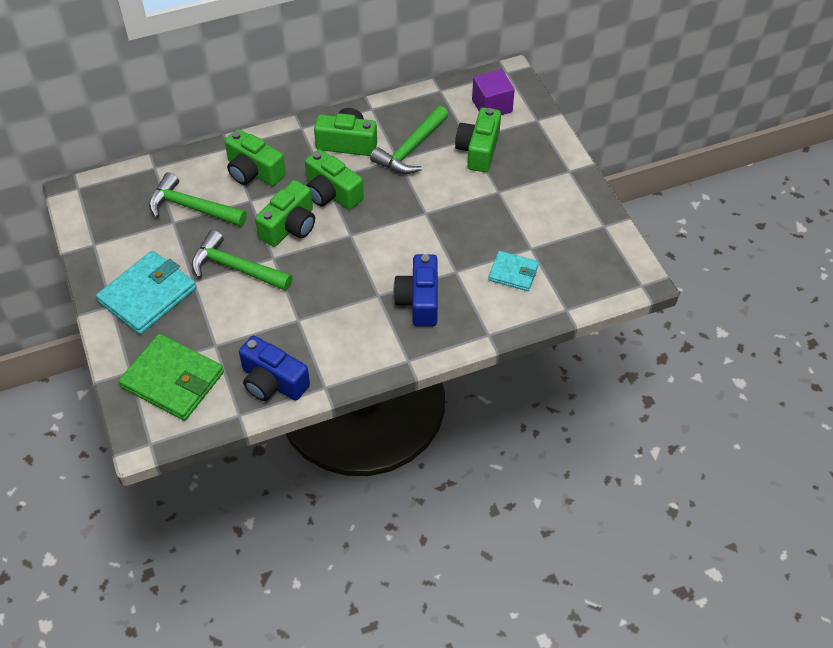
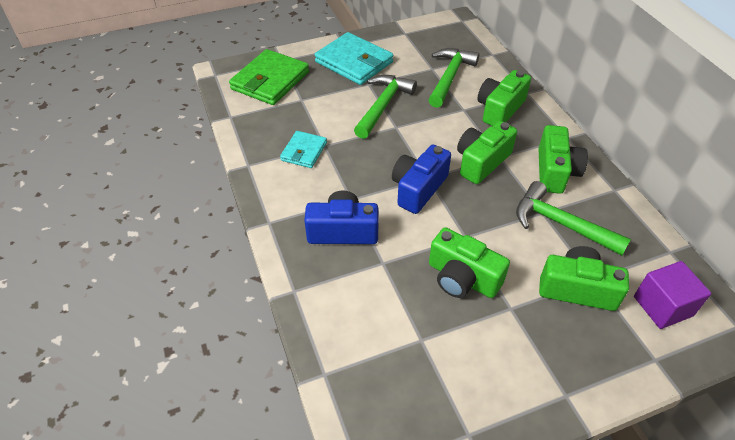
camera: 90 degrees right, 5 degrees down
blue camera [239,336,310,401] -> blue camera moved to [392,145,451,214]
green camera [255,180,315,247] -> green camera moved to [429,227,510,298]
turquoise wallet [488,251,539,291] -> turquoise wallet moved to [280,131,327,168]

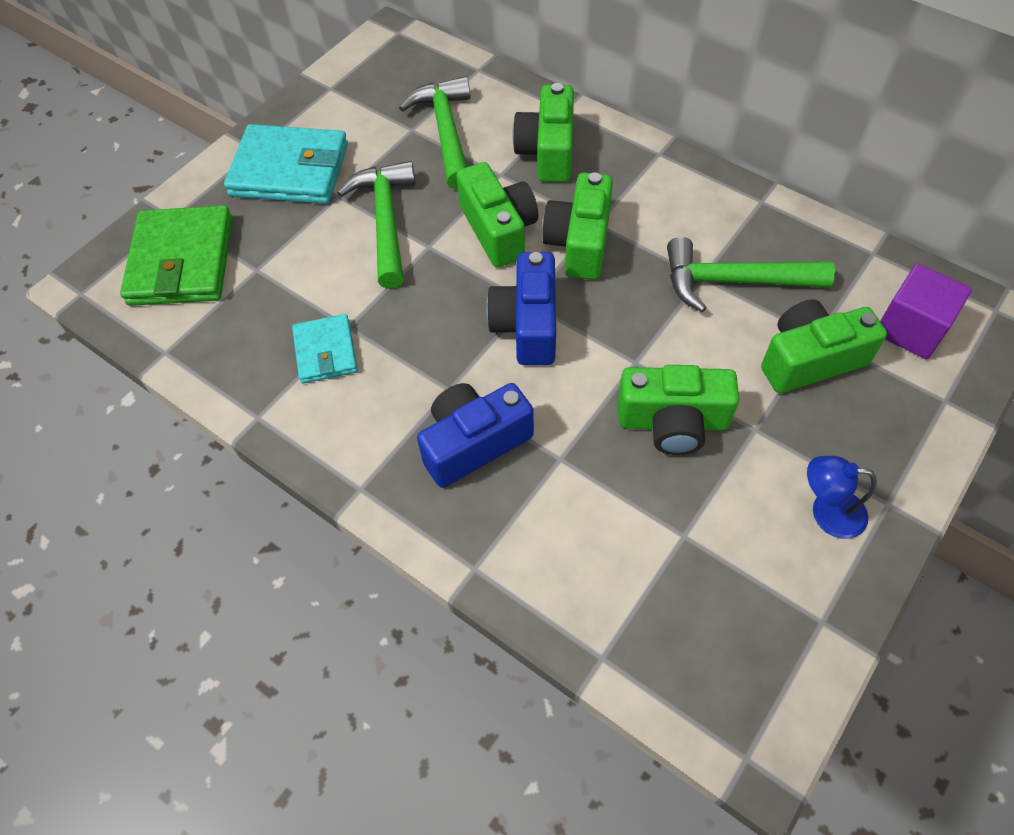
camera: 30 degrees left, 10 degrees up
green camera [538,125,588,194] -> green camera moved to [457,162,538,267]
none -> blue lamp [807,456,877,539]

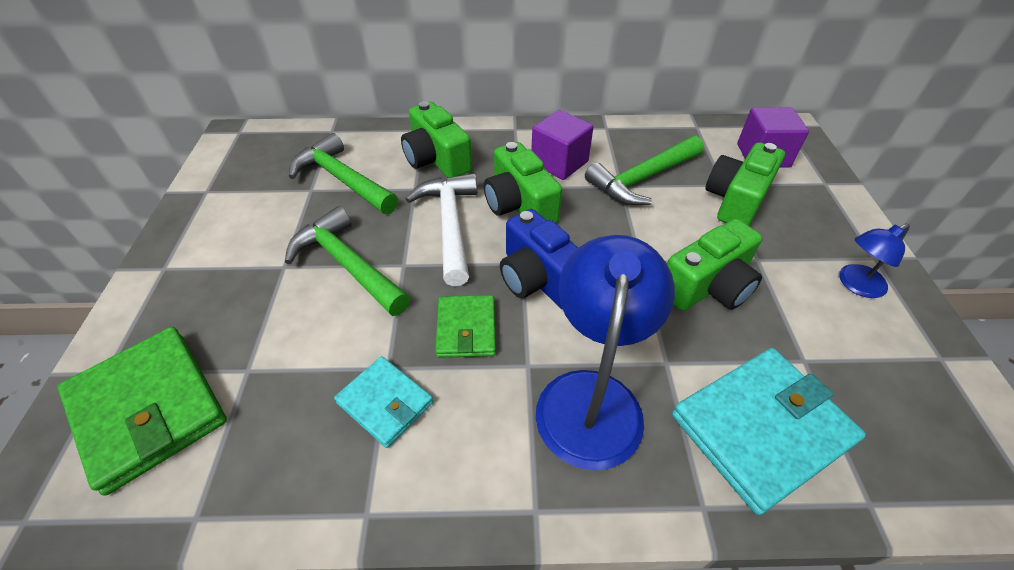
camera: 40 degrees left, 10 degrees down
turquoise wallet [224,124,348,204] -> turquoise wallet moved to [672,348,866,515]
blue camera [417,383,534,488] -> blue lamp [536,235,675,470]
green camera [457,162,538,267] -> white hammer [406,173,477,286]
none -> green wallet [435,295,496,358]
none -> purple cube [531,110,594,180]

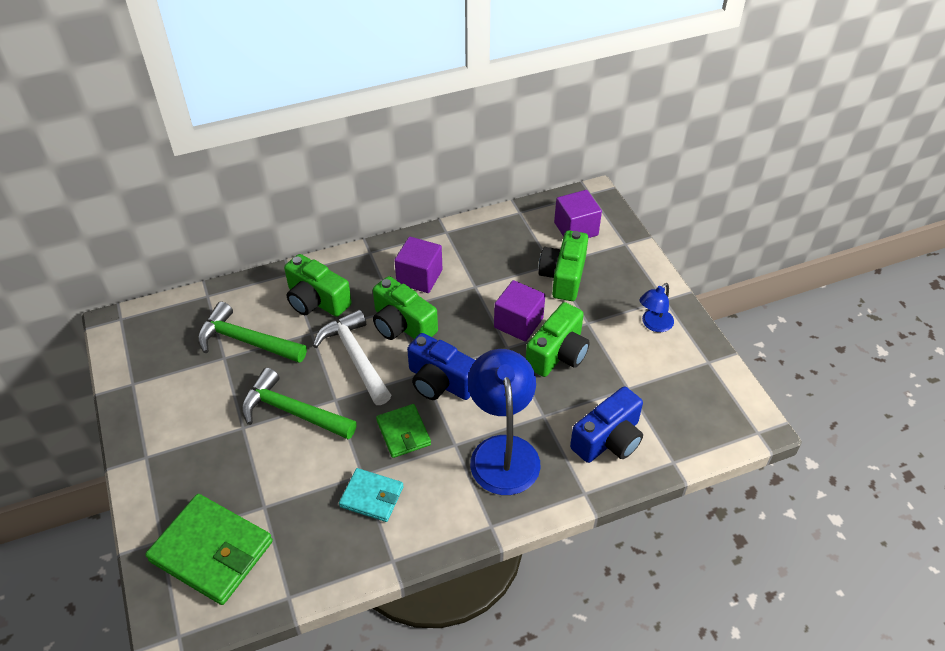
camera: 20 degrees left, 0 degrees up
green hammer [585,136,704,205] -> none
turquoise wallet [672,348,866,515] -> blue camera [570,386,643,463]
none -> purple cube [494,280,545,342]

